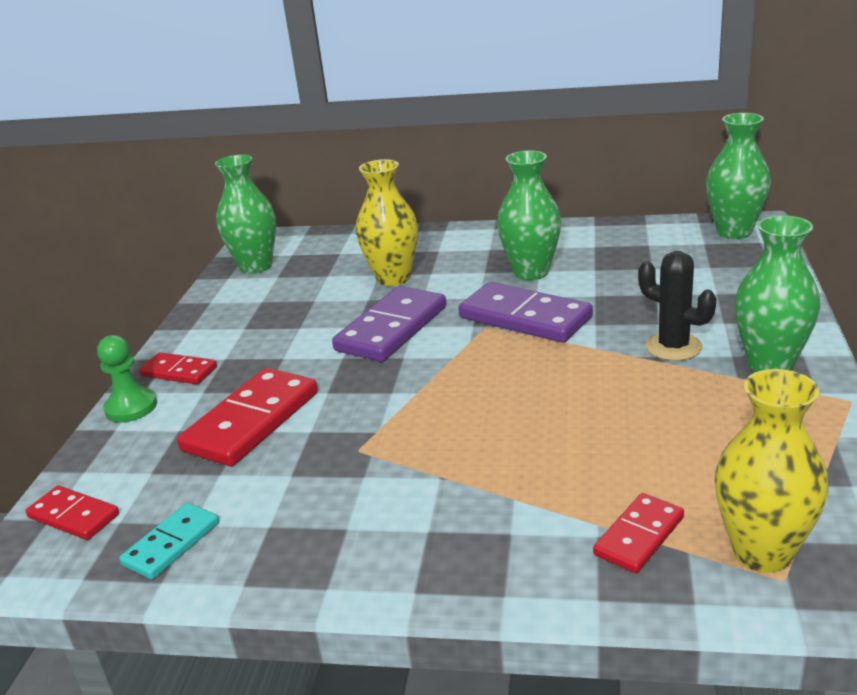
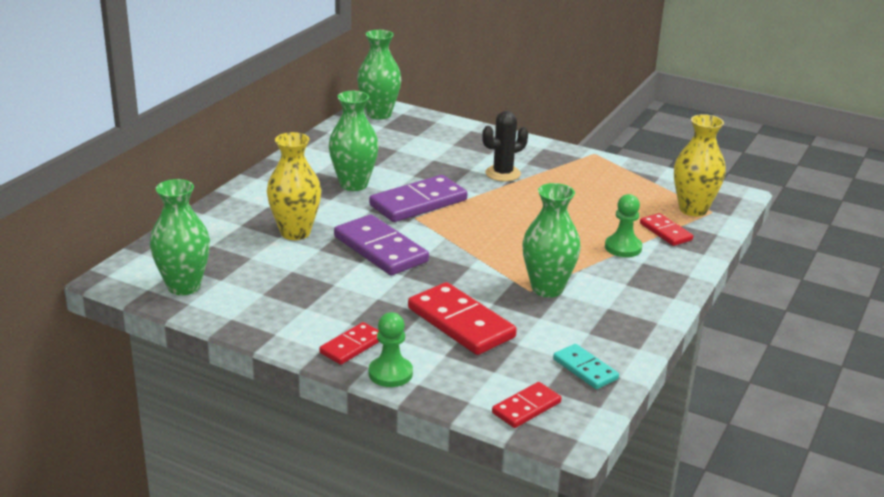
camera: 75 degrees left, 0 degrees up
green vase [735,215,820,372] -> green vase moved to [522,183,581,297]
none -> green pawn [605,194,642,257]

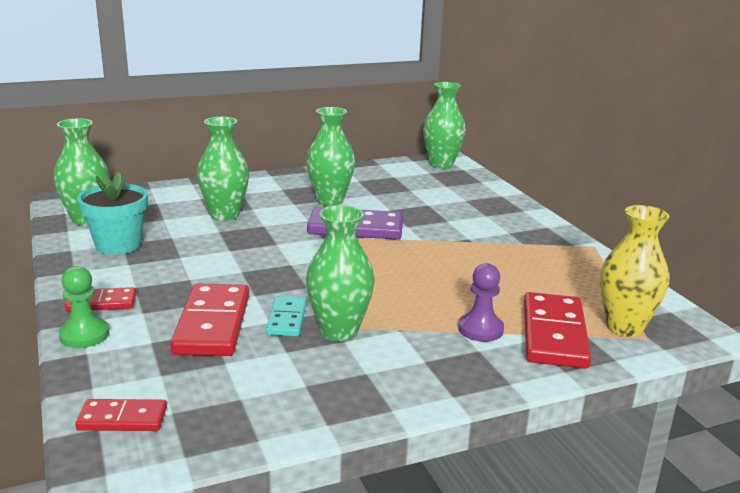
camera: 40 degrees right, 5 degrees down
yellow vase [267,132,321,240] -> green vase [197,117,249,221]
purple domino [334,215,429,275] -> none
black cactus [482,111,528,181] -> none
turquoise domino [553,344,619,389] -> turquoise domino moved to [266,296,307,336]
green pawn [605,194,642,257] -> purple pawn [458,263,504,342]
red domino [640,213,693,246] -> red domino [524,292,591,368], size x1.77
none -> turquoise flower pot [77,171,148,255]

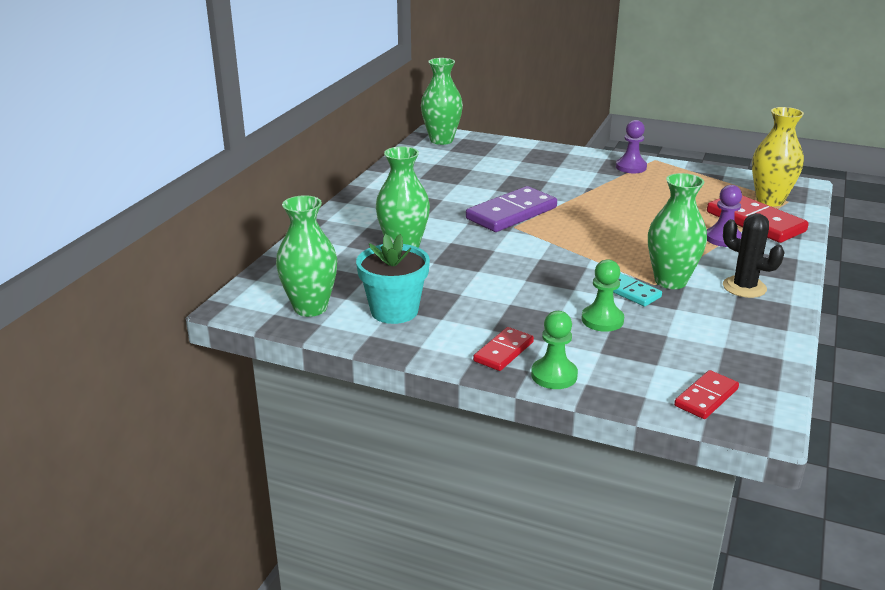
camera: 45 degrees left, 5 degrees up
red domino [170,284,249,356] -> green pawn [581,259,624,332]
green vase [306,107,355,206] -> none
none -> purple pawn [616,120,647,173]
none -> black cactus [723,213,785,298]

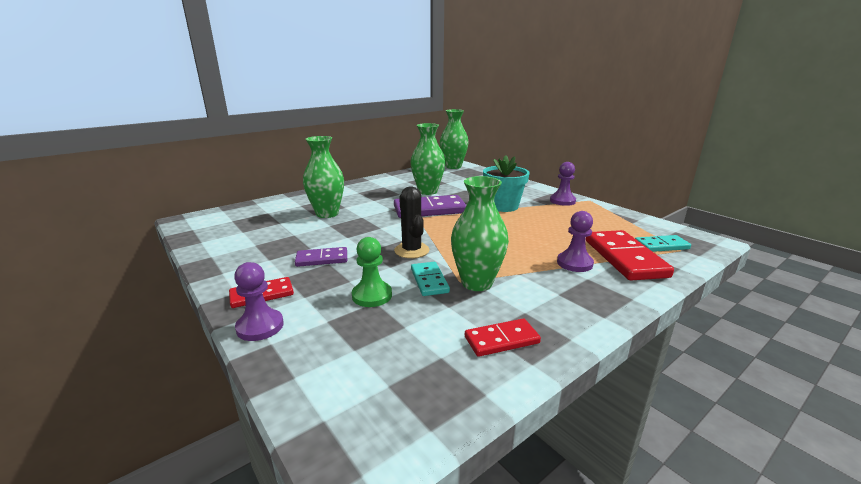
camera: 30 degrees right, 5 degrees down
green vase [276,195,338,317] -> green vase moved to [410,123,445,195]
turquoise flower pot [356,234,430,324] -> turquoise flower pot moved to [483,155,530,212]
green pawn [531,311,578,389] -> purple pawn [234,262,284,341]
red domino [674,370,739,419] -> red domino moved to [465,318,541,357]
black cactus [723,213,785,298] -> black cactus moved to [394,187,430,258]
yellow vase [752,107,804,206] -> turquoise domino [635,235,691,252]
none -> purple domino [295,247,347,267]

